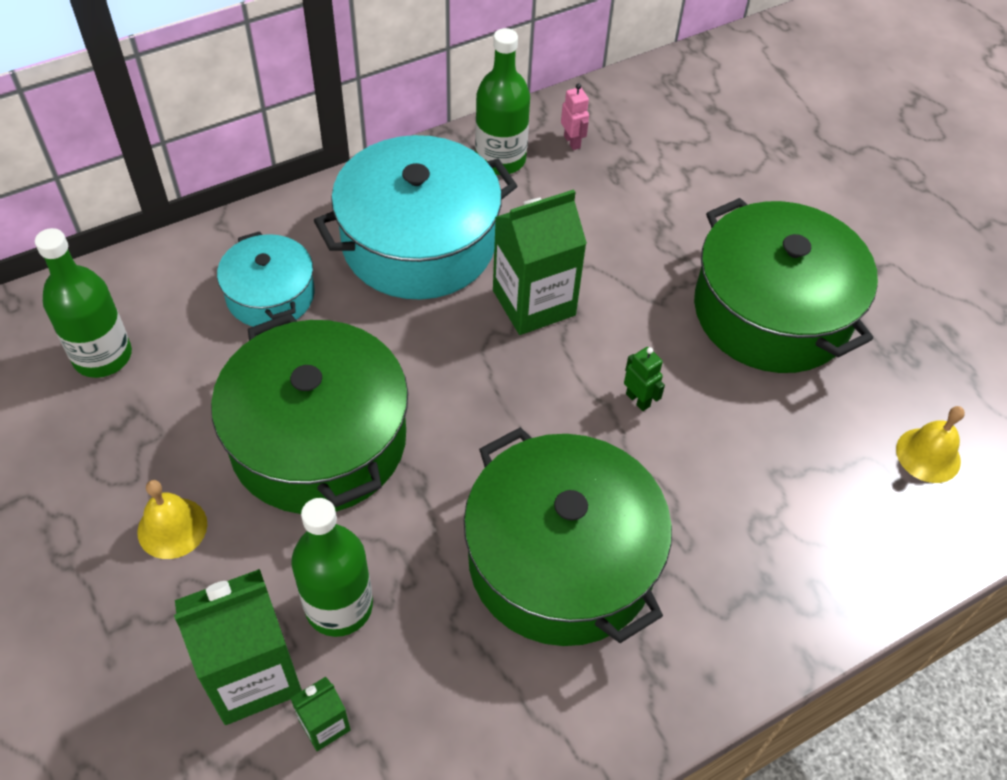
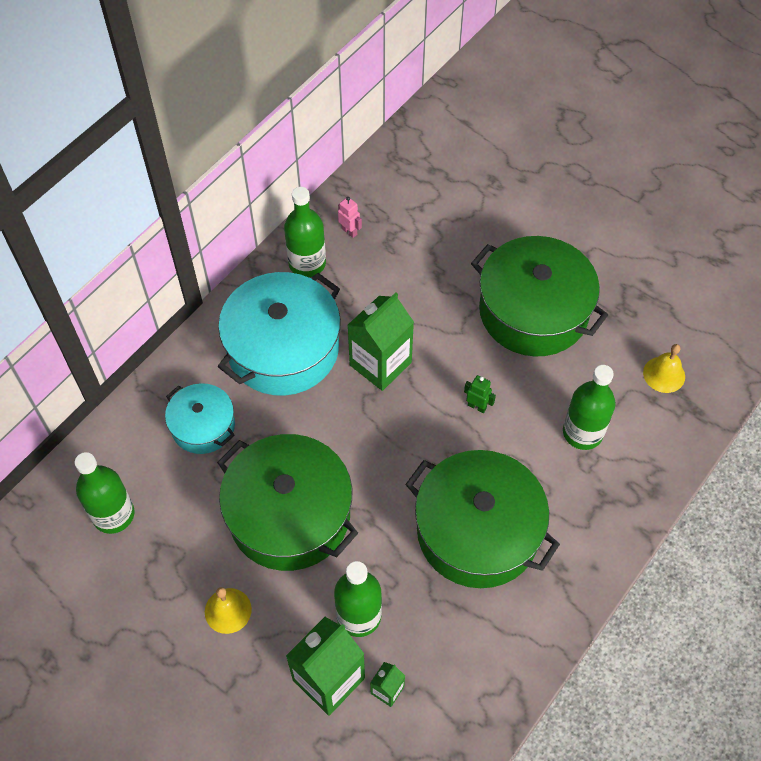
camera: 20 degrees left, 5 degrees up
none -> green bottle [563,365,615,450]

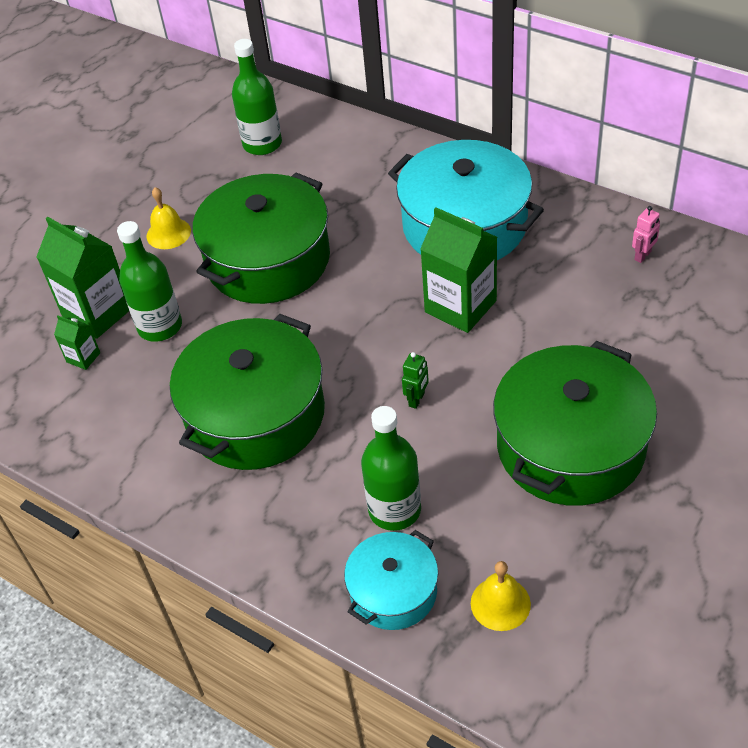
camera: 90 degrees right, 10 degrees down
turquoise pot [165,383,235,454] -> turquoise pot moved to [344,530,438,630]
green bottle [284,187,326,277] -> none

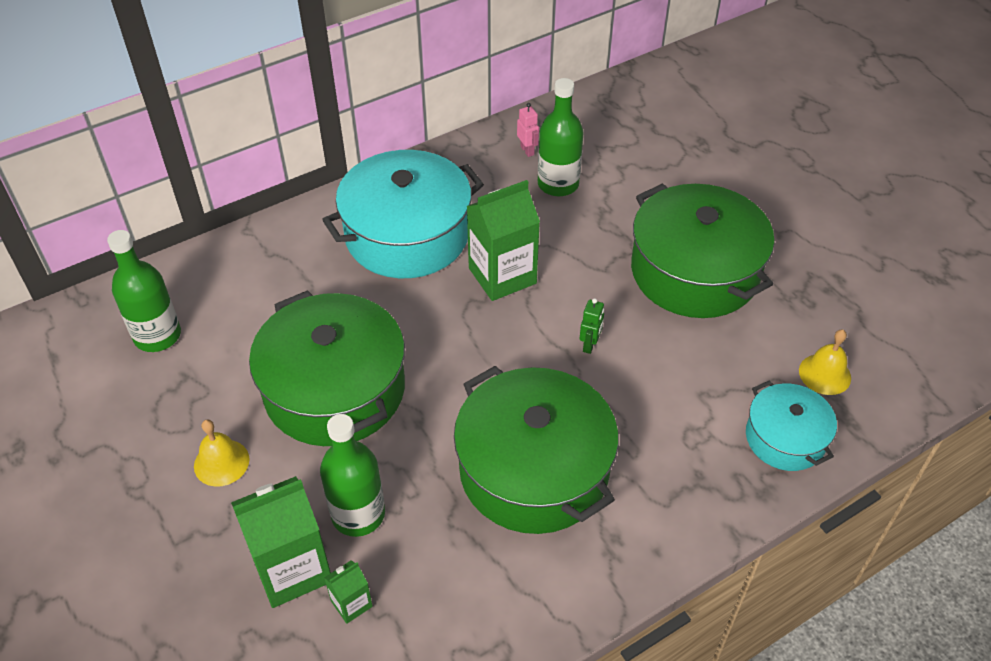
camera: 70 degrees left, 0 degrees up
green bottle [361,406,421,531] -> green bottle moved to [538,78,584,196]
green robot [402,352,429,409] -> green robot turned 60 degrees clockwise [580,298,604,354]

